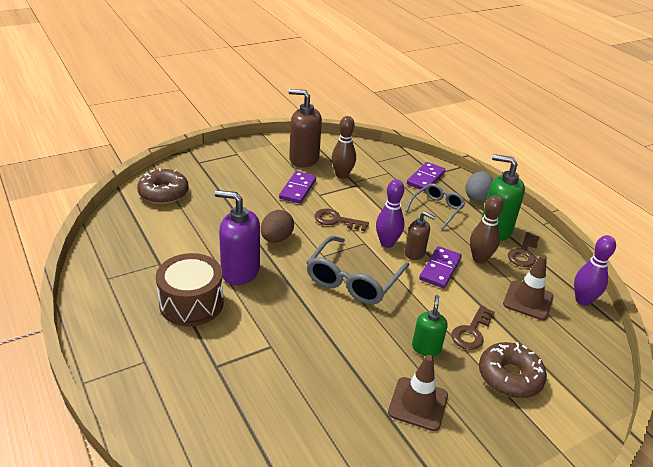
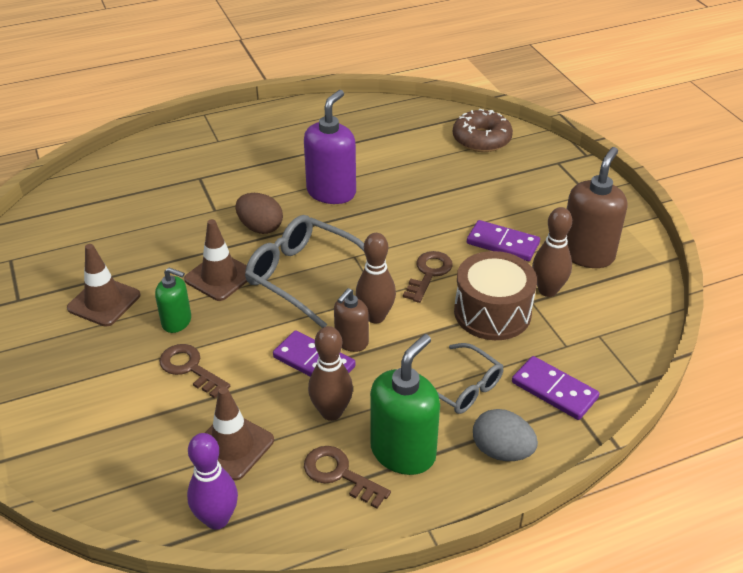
camera: 100 degrees right, 5 degrees up
brown drum [156,253,224,327] -> brown drum moved to [454,251,537,340]
brown egg [261,210,294,243] -> brown egg moved to [235,193,283,234]
purple bowling pin [376,179,405,248] -> brown bowling pin [356,233,396,323]
brown donut [479,342,547,399] -> none
none -> brown traffic cone [184,219,247,301]

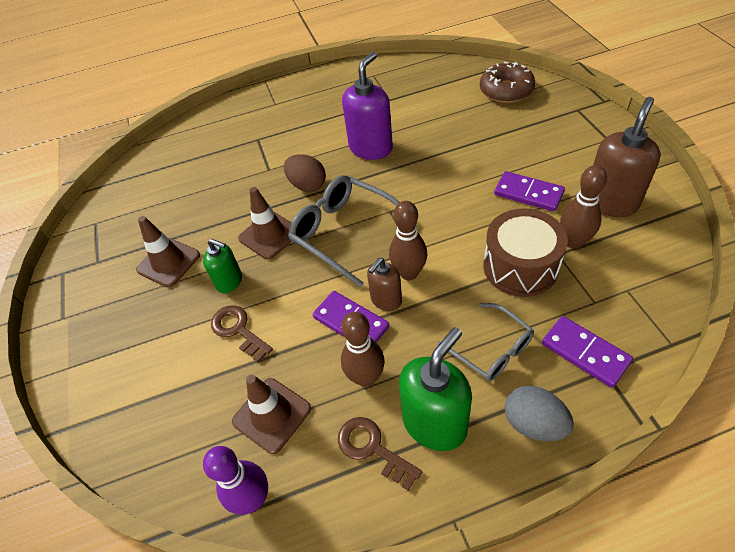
camera: 10 degrees right, 10 degrees up
brown key [403,251,453,303] -> none

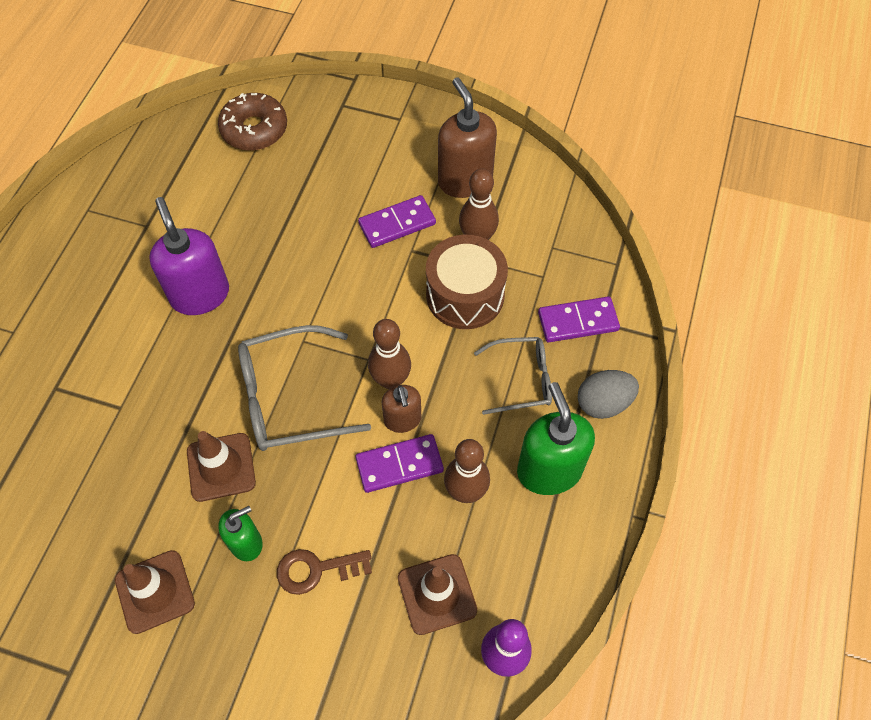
camera: 60 degrees left, 10 degrees up
brown egg [284,154,326,192] -> none
brown key [338,417,422,491] -> none

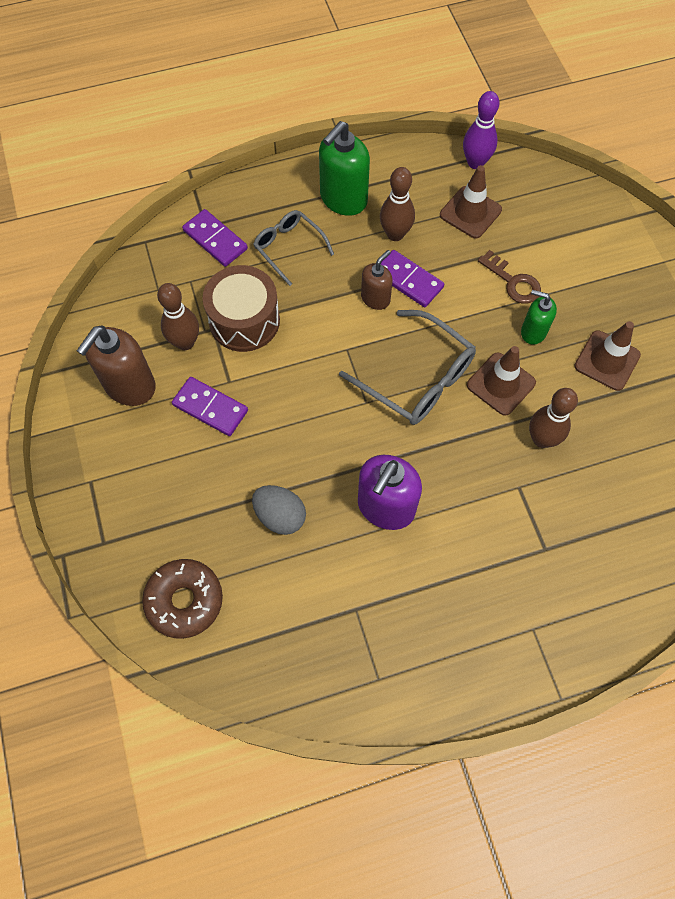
camera: 125 degrees left, 5 degrees up
brown bowling pin [368,319,411,389] -> brown bowling pin moved to [529,388,578,448]
grey egg [578,370,639,419] -> grey egg moved to [252,485,306,535]

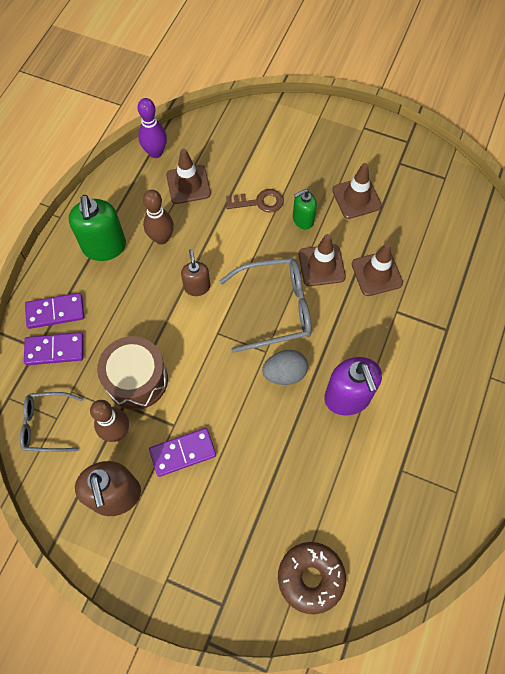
camera: 50 degrees left, 0 degrees up
grey egg [252,485,306,535] -> grey egg moved to [262,350,308,385]
grey glasses [253,210,334,286] -> grey glasses moved to [20,392,83,452]
purple domino [381,250,444,307] -> purple domino moved to [25,293,84,329]
brown bowling pin [529,388,578,448] -> brown traffic cone [352,243,403,296]

